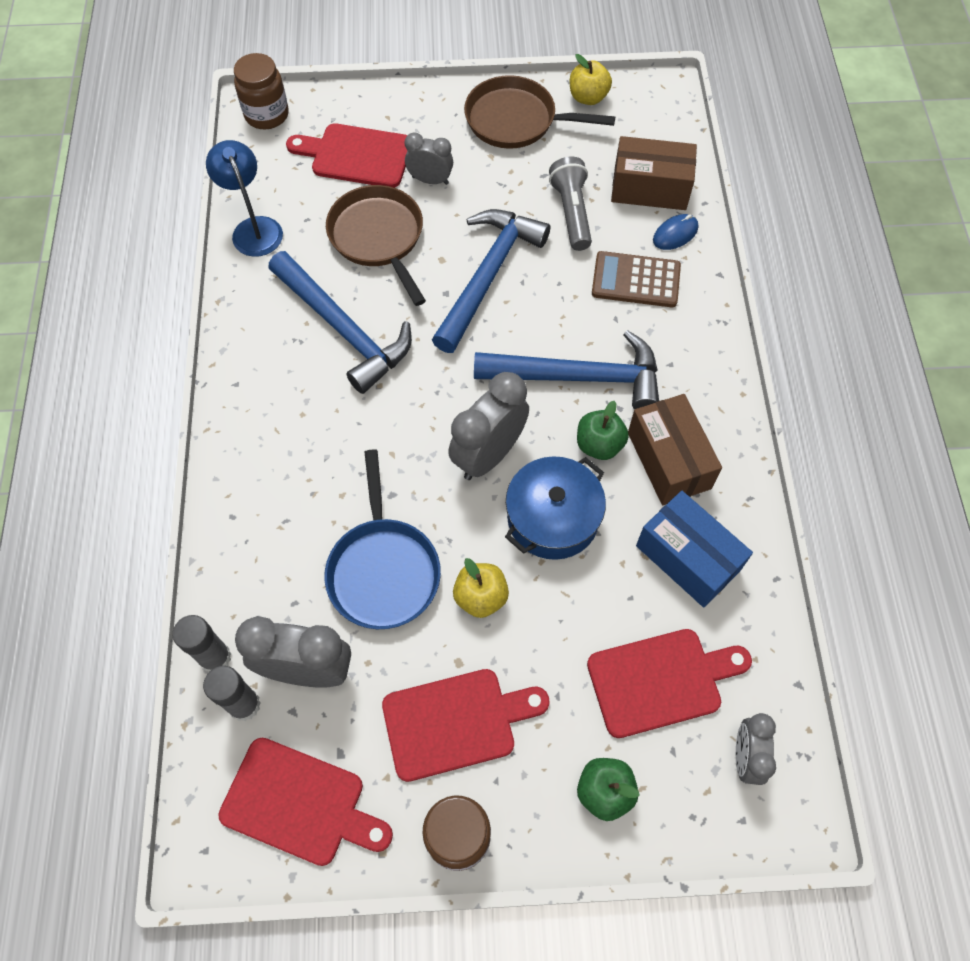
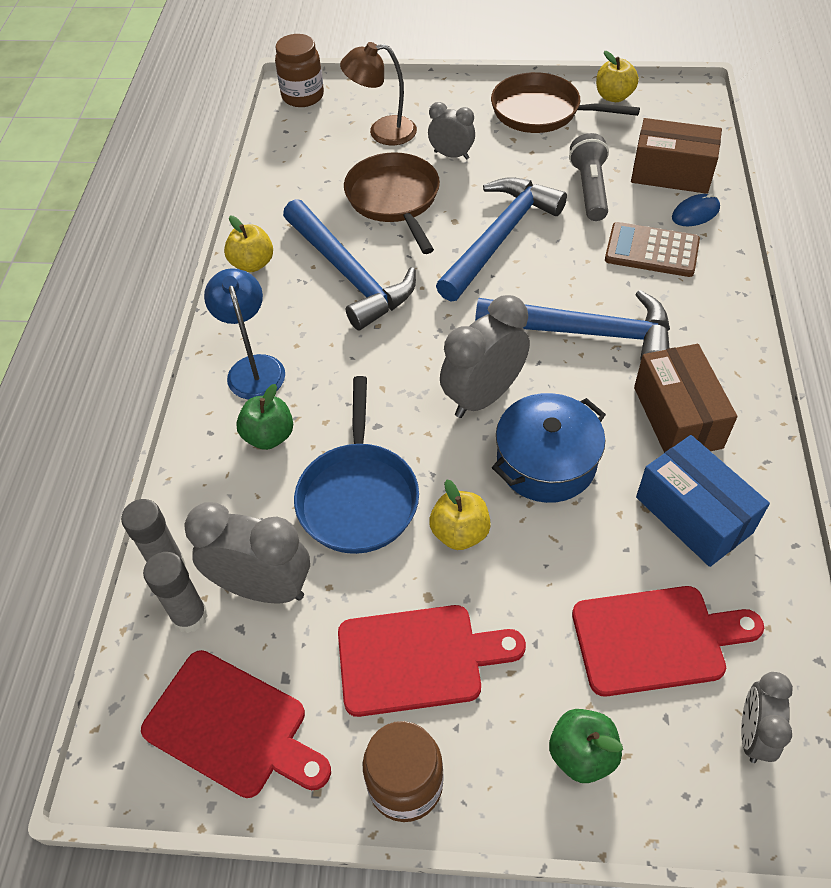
camera: 10 degrees right, 10 degrees down
blue lamp [206,140,283,257] -> blue lamp moved to [204,268,285,400]
red cutting board [286,123,408,188] -> brown lamp [340,42,417,145]
green apple [577,401,629,460] -> green apple moved to [236,384,293,450]
none -> yellow apple [224,216,273,272]

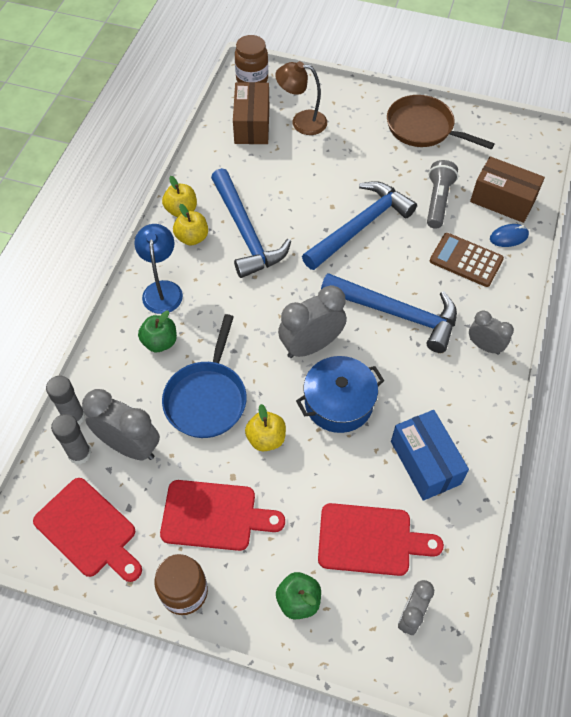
camera: 10 degrees right, 5 degrees up
brown pan [344,152,440,254] -> none
grey clock [428,102,475,160] -> grey clock moved to [469,311,514,355]
yellow apple [596,51,639,102] -> yellow apple moved to [173,204,208,246]
brown box [634,344,737,453] -> brown box moved to [233,82,269,144]

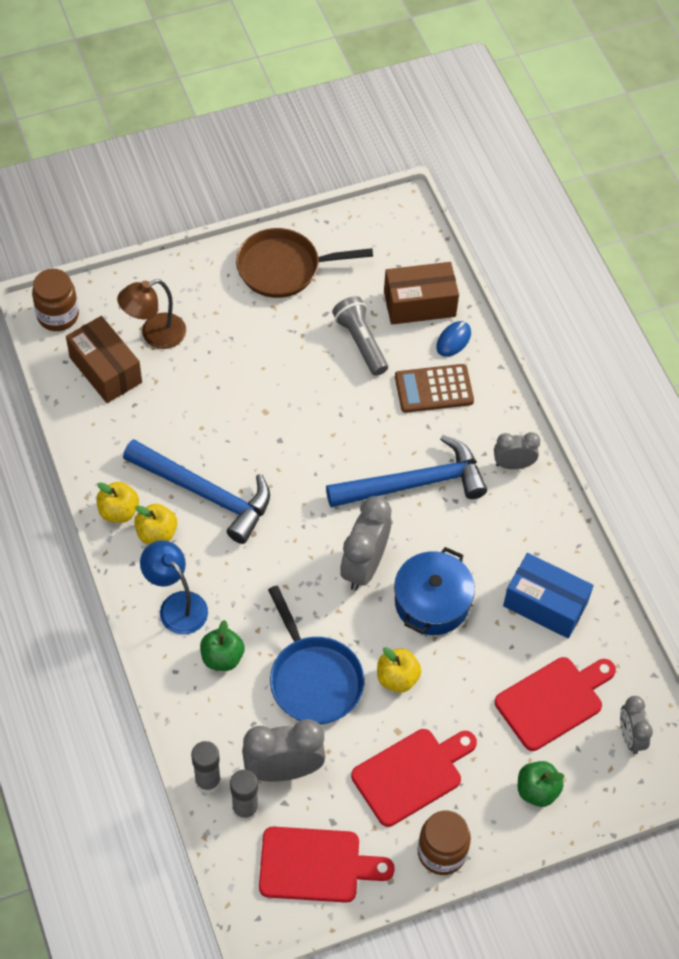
camera: 40 degrees left, 0 degrees up
blue hammer [302,181,417,270] -> none

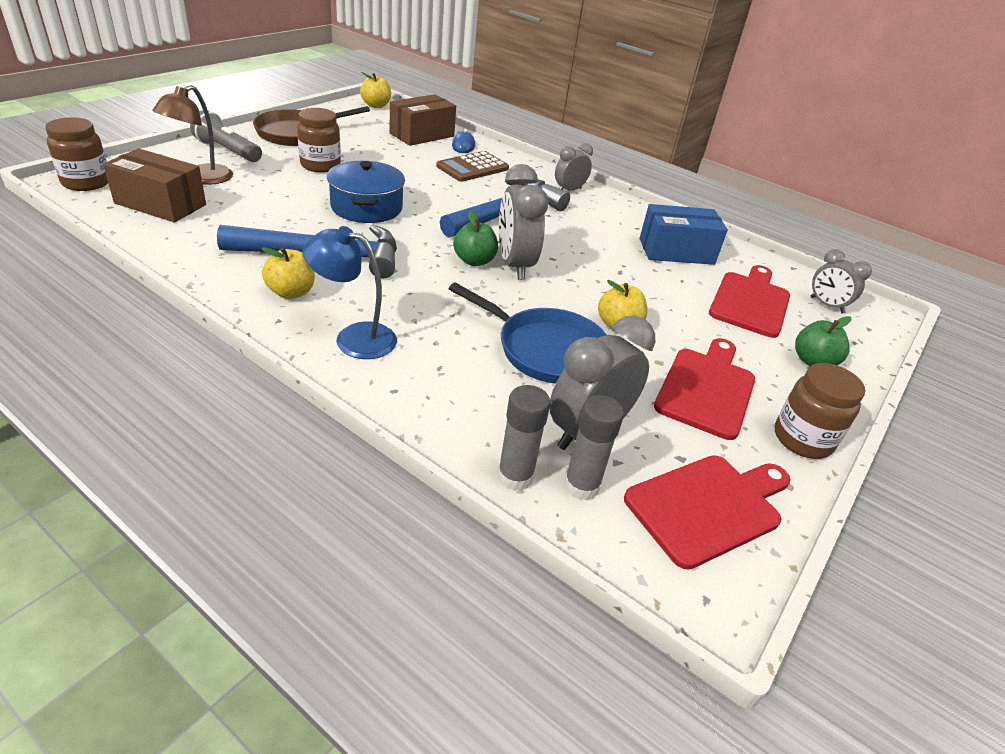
camera: 35 degrees left, 20 degrees down
yellow apple [96,482,139,523] -> yellow apple moved to [360,72,391,108]
green apple [200,620,245,671] -> green apple moved to [453,210,498,266]
grey flashlight [332,296,388,376] -> grey flashlight moved to [190,110,262,162]
blue pot [394,547,475,635] -> blue pot moved to [327,161,405,223]
none -> brown jar [297,108,341,173]

